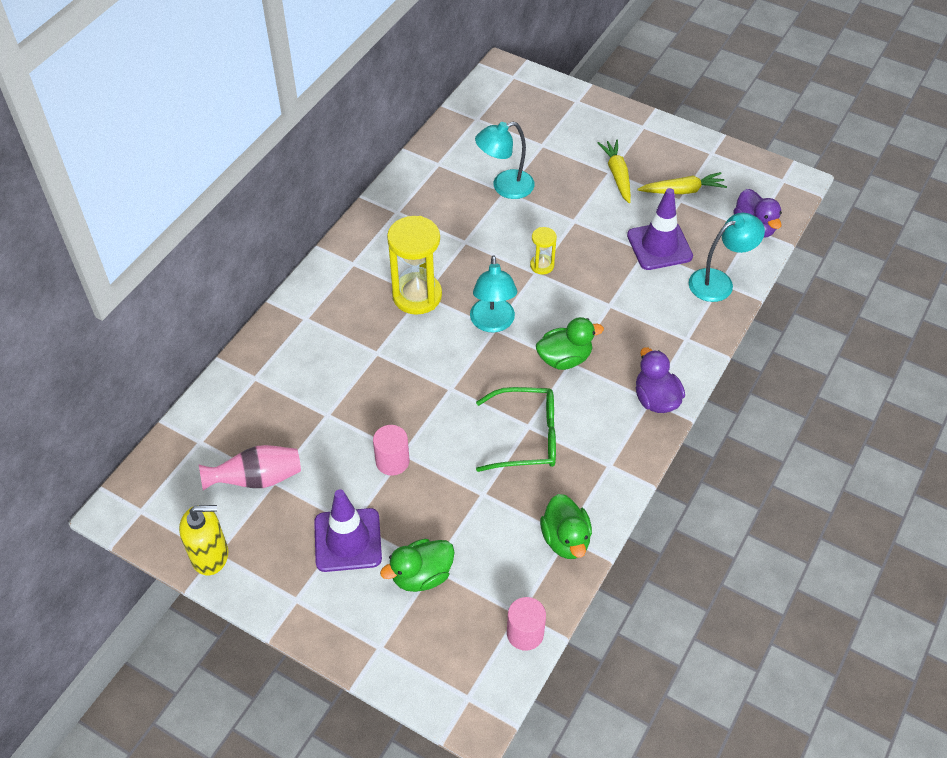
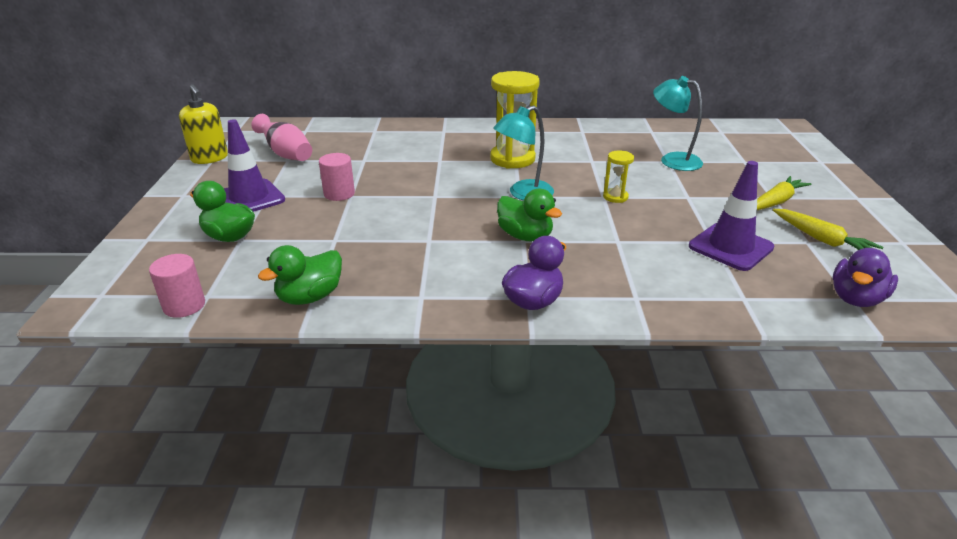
camera: 60 degrees right, 20 degrees down
green glasses [476,387,556,472] -> none
turquoise lamp [689,213,765,302] -> none

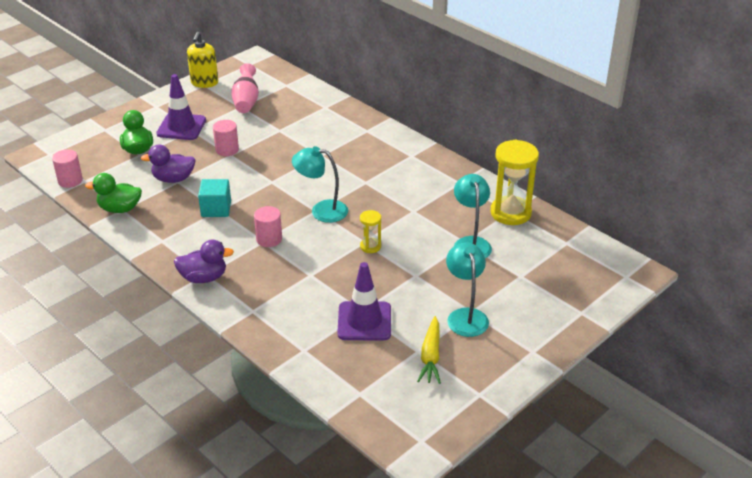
camera: 45 degrees right, 5 degrees up
yellow hourglass [490,71,540,169] -> yellow hourglass moved to [490,139,539,225]
green duck [497,189,562,241] -> pink cylinder [254,206,282,247]
yellow carrot [757,176,812,210] -> turquoise lamp [446,243,489,337]
purple duck [833,248,898,307] -> purple duck moved to [141,145,196,183]
none -> turquoise cube [198,179,231,217]

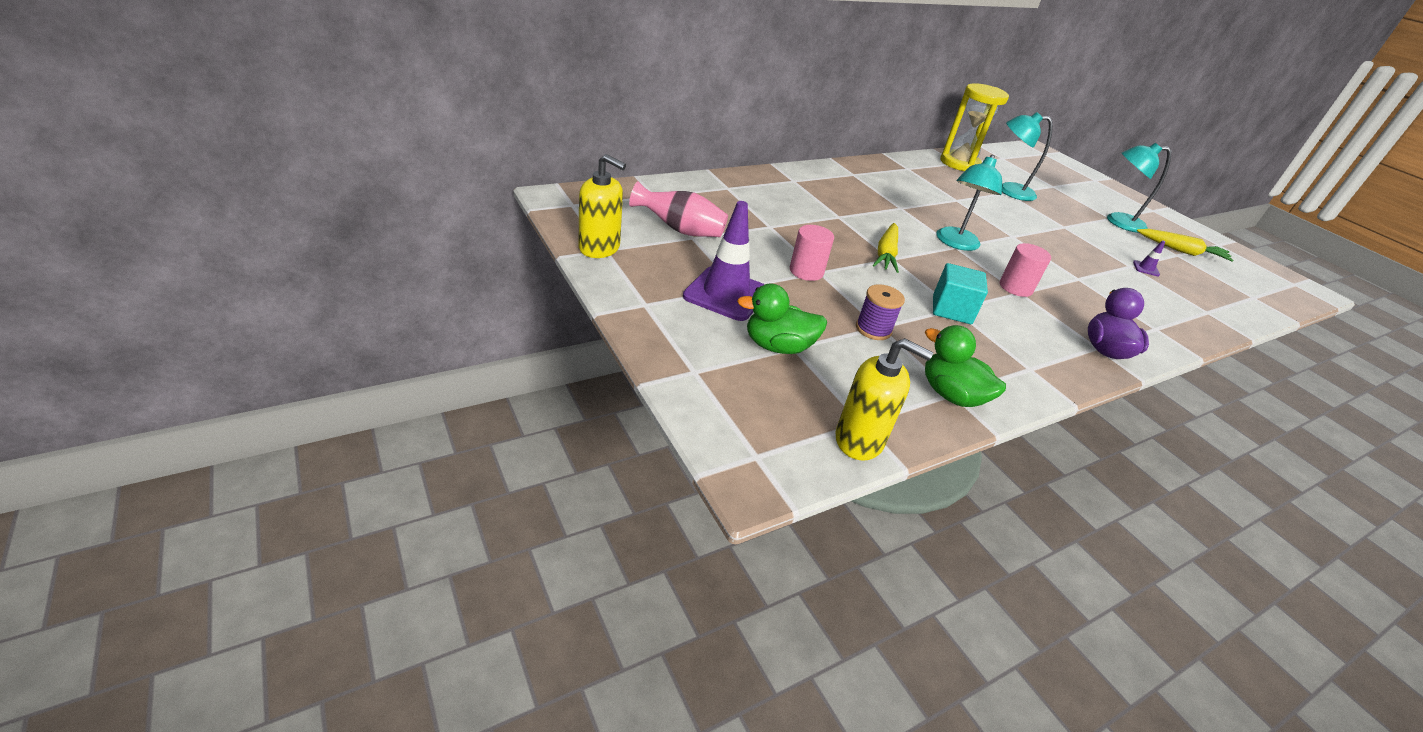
camera: 80 degrees left, 0 degrees up
pink cylinder [52,149,83,188] -> yellow soap dispenser [836,338,933,461]
green duck [85,173,142,213] -> green duck turned 120 degrees clockwise [925,325,1006,407]
purple duck [141,145,196,183] -> purple spool [856,284,905,340]
purple traffic cone [337,262,391,341] -> purple traffic cone [1133,240,1165,276], size x0.40
yellow hourglass [360,210,381,253] -> none
none -> yellow carrot [873,223,899,273]

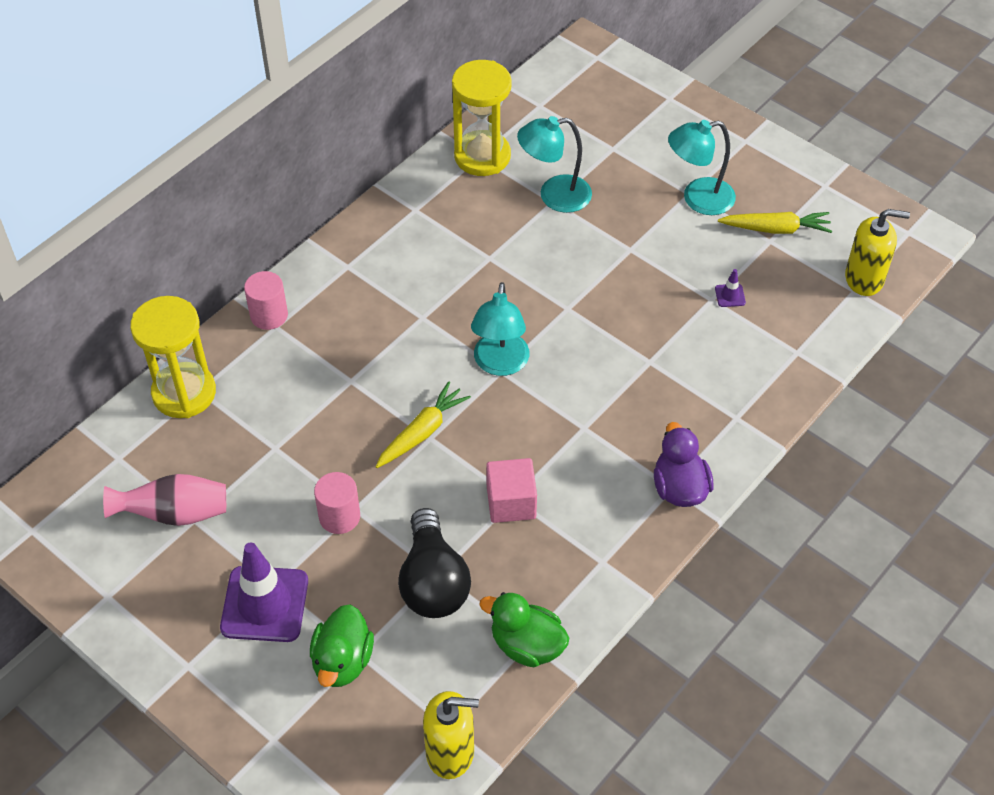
camera: 15 degrees left, 15 degrees up
yellow soap dispenser [579,154,626,258] -> yellow soap dispenser moved to [845,209,910,296]
green duck [737,283,827,354] -> green duck turned 60 degrees counterclockwise [310,604,374,687]
purple spool [856,284,905,340] -> black light bulb [398,508,471,618]
yellow carrot [873,223,899,273] -> yellow carrot turned 135 degrees counterclockwise [375,381,471,468]
turquoise cube [933,263,988,324] -> pink cube [486,458,537,523]
pink cylinder [1000,243,1051,297] -> pink cylinder moved to [244,271,288,330]
none -> yellow hourglass [130,296,216,418]

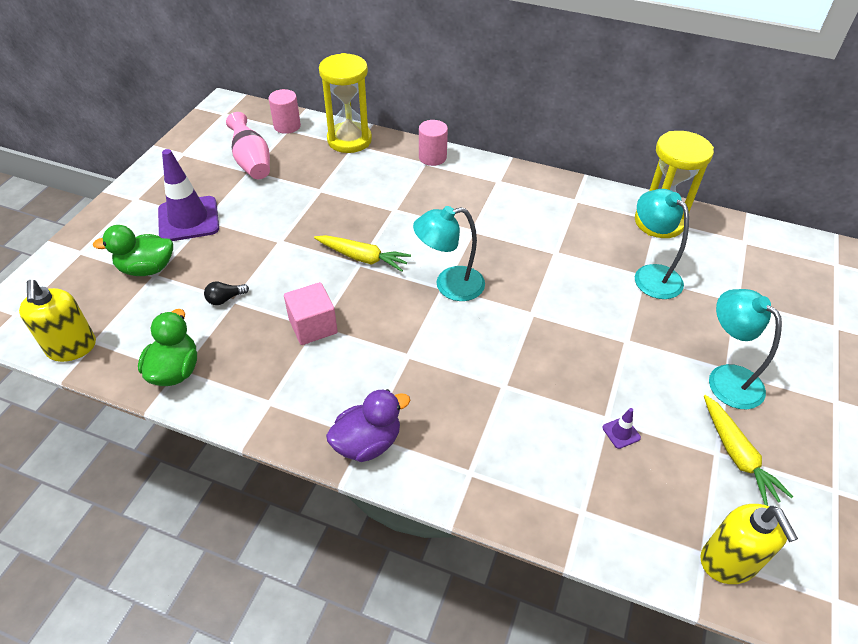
camera: 70 degrees right, 5 degrees down
pink cylinder [314,472,360,534] -> pink cylinder moved to [269,89,301,134]
black light bulb [398,508,471,618] -> black light bulb [204,281,249,305], size x0.41

